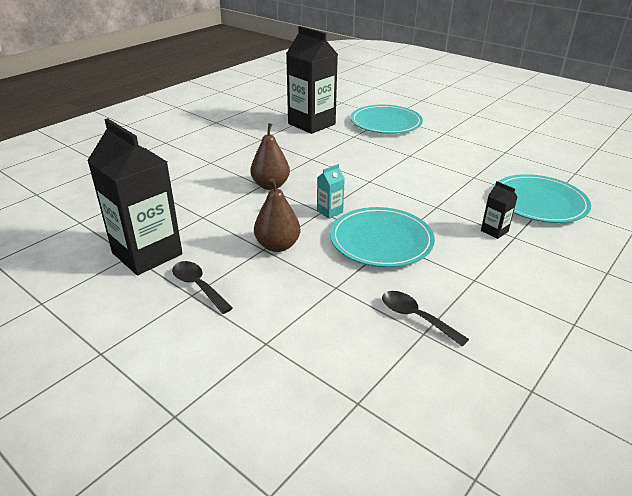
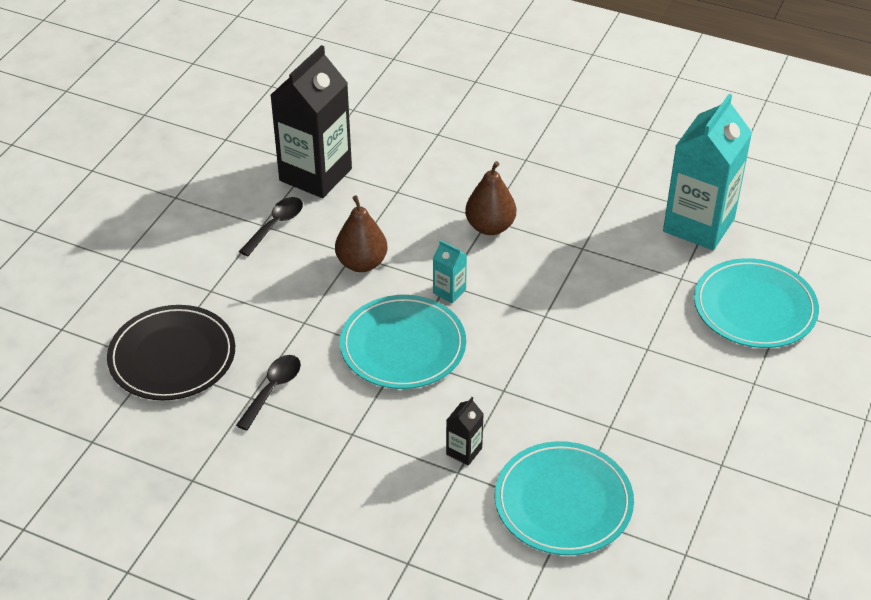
camera: 75 degrees right, 10 degrees up
black carton [286,26,338,134] -> turquoise carton [663,94,752,250]
none -> black plate [107,305,235,401]

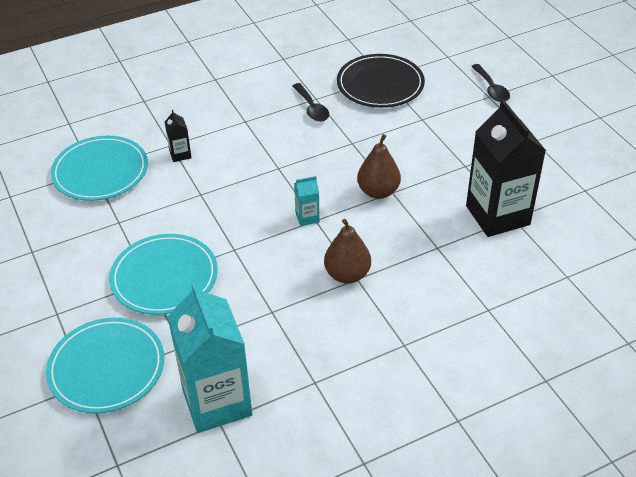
camera: 130 degrees right, 0 degrees up
black spoon [239,197,303,256] -> black spoon moved to [471,64,510,102]
turquoise plate [340,295,466,389] -> turquoise plate moved to [109,234,218,315]

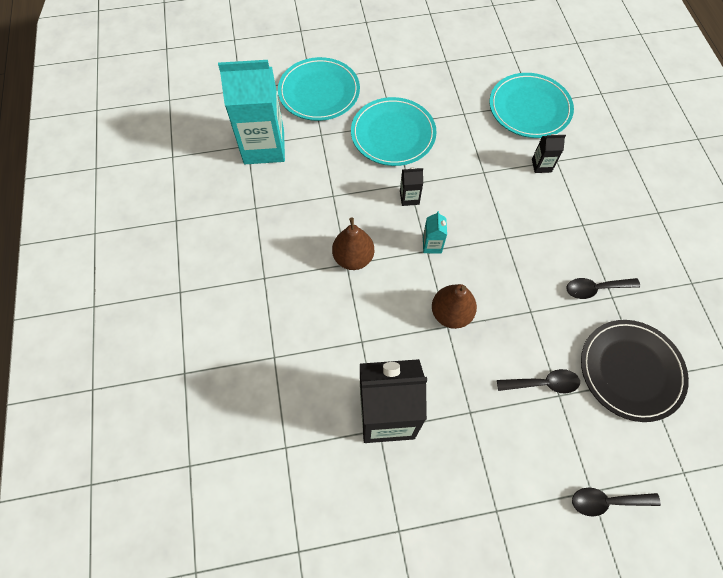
camera: 105 degrees right, 20 degrees up
none -> black carton [400,167,423,206]
none -> black spoon [497,369,580,394]

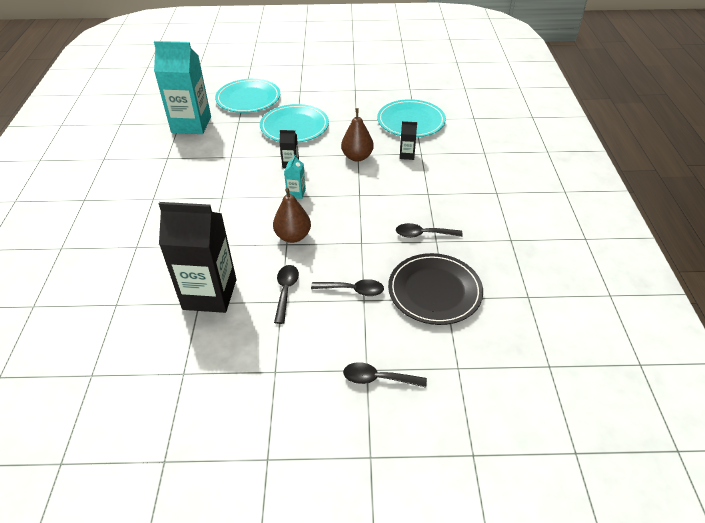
camera: 10 degrees right, 20 degrees down
brown pear [332,218,374,270] -> brown pear moved to [341,108,374,162]
none -> black spoon [274,265,299,324]

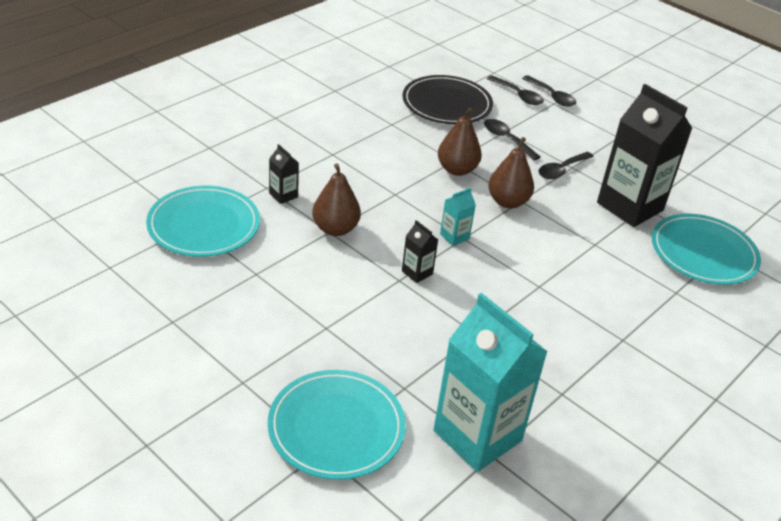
camera: 140 degrees left, 5 degrees down
turquoise plate [260,104,329,142] -> turquoise plate moved to [652,214,761,285]
black spoon [396,223,463,238] -> black spoon moved to [487,75,544,105]
none -> brown pear [438,108,482,176]

